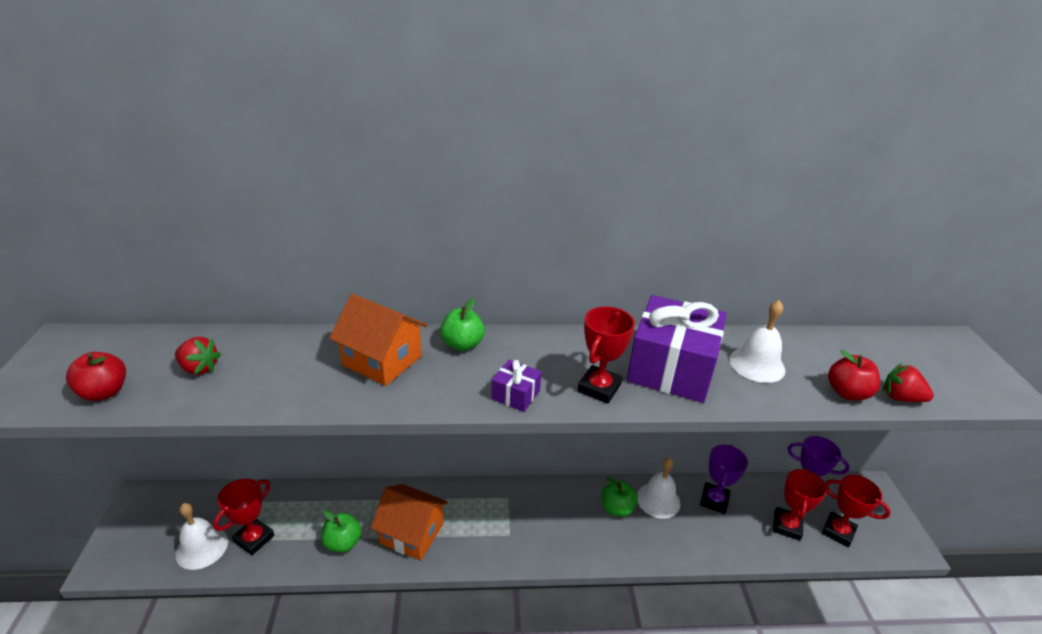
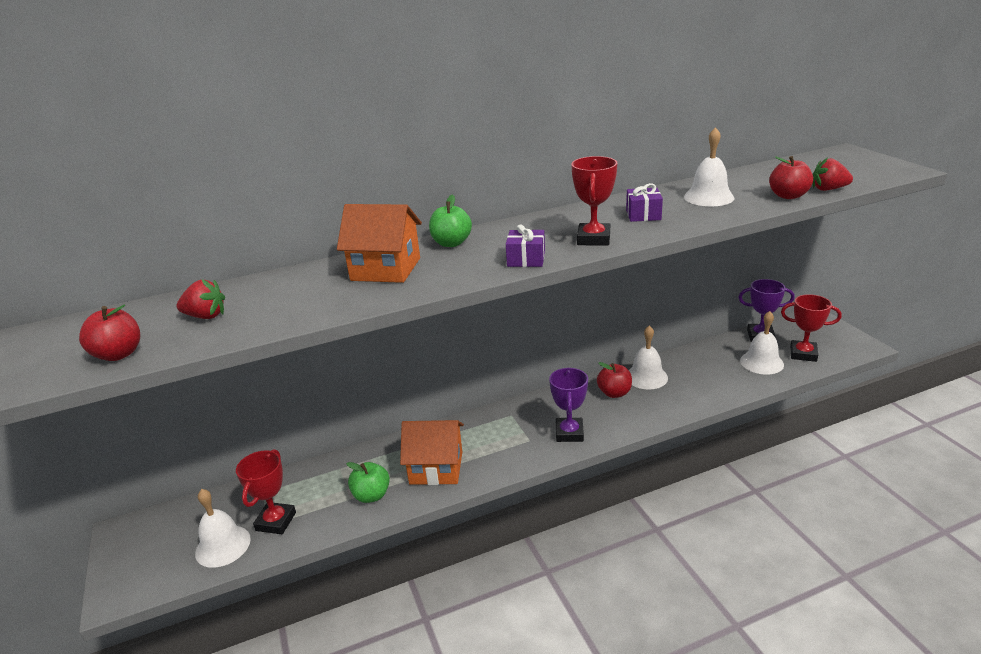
camera: 15 degrees left, 5 degrees down
green apple [601,477,638,517] -> red apple [597,362,632,398]
purple gift [627,295,727,403] -> purple gift [626,183,663,222], size x0.44
purple trophy [700,444,748,514] -> purple trophy moved to [549,368,588,442]
red trophy [773,468,827,541] -> white bell [740,311,784,375]

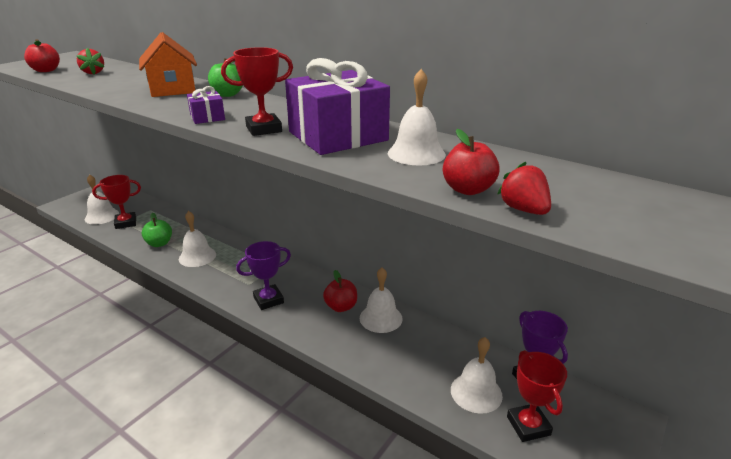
camera: 55 degrees right, 0 degrees up
orange house [400,420,464,485] -> white bell [179,211,216,267]
purple gift [626,183,663,222] -> purple gift [285,58,390,155], size x2.26

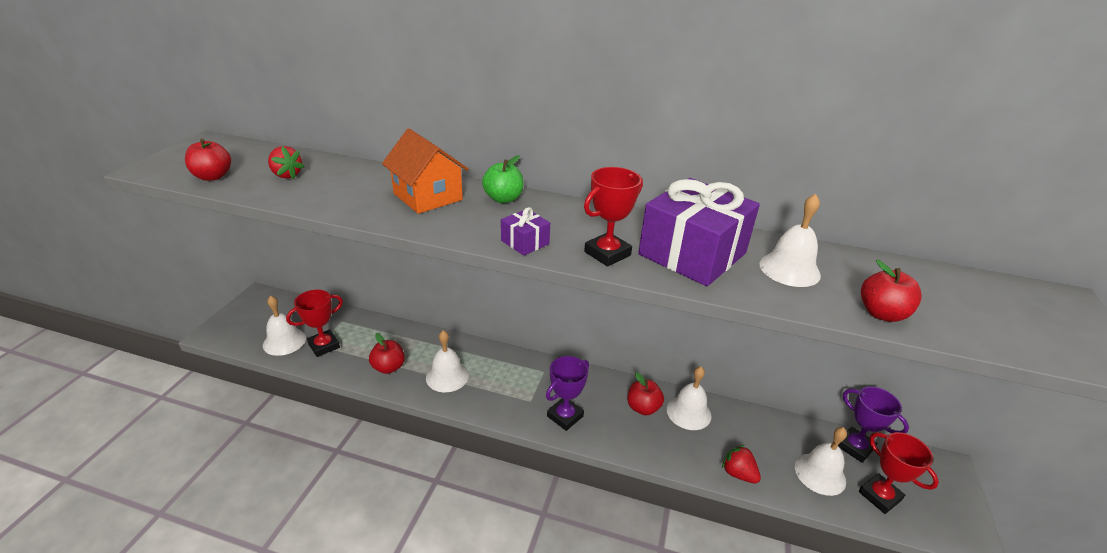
camera: 20 degrees left, 5 degrees up
green apple [142,213,172,247] -> red apple [369,333,405,374]
red strawberry [497,162,551,215] -> red strawberry moved to [722,445,761,484]

